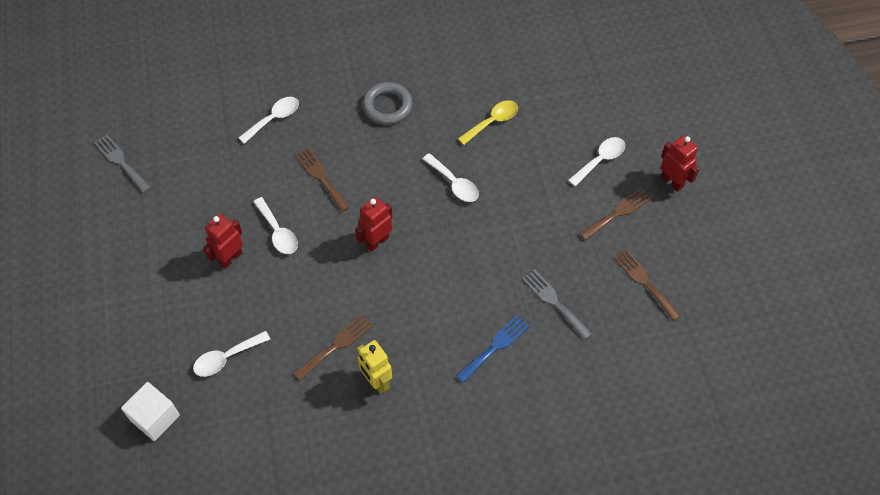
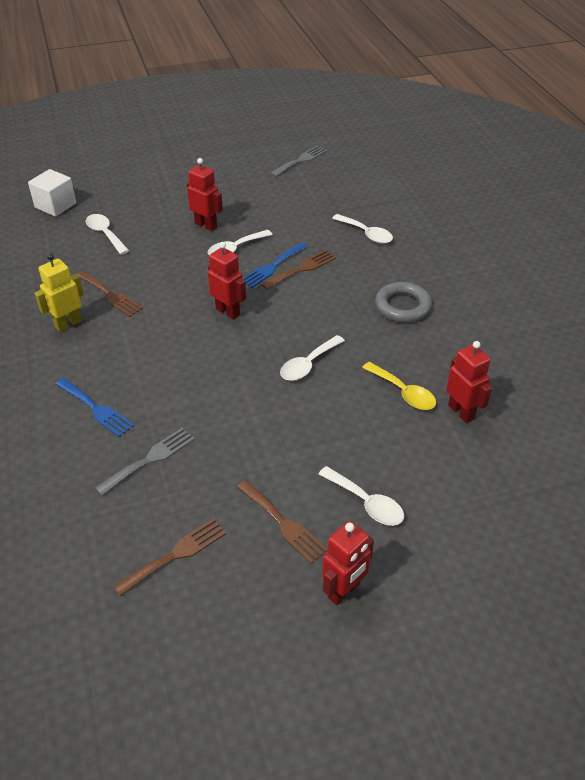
camera: 85 degrees right, 15 degrees down
none -> blue fork [243,242,308,288]
none -> red robot [446,341,492,423]

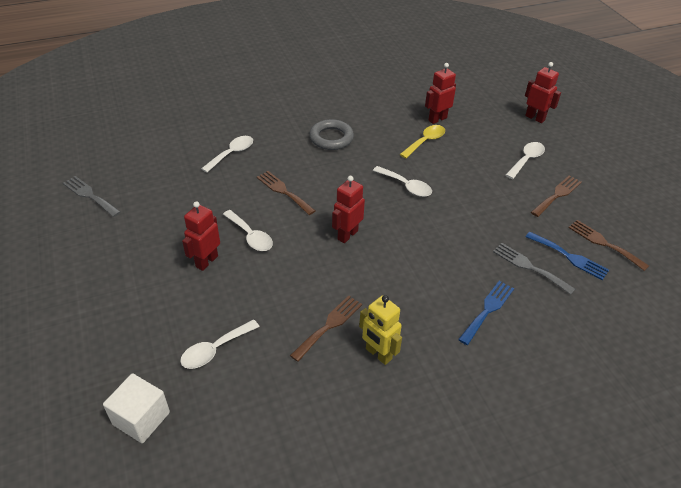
camera: 95 degrees left, 0 degrees up
blue fork [243,242,308,288] -> blue fork moved to [526,232,609,280]
red robot [322,521,374,605] -> red robot moved to [525,62,561,123]

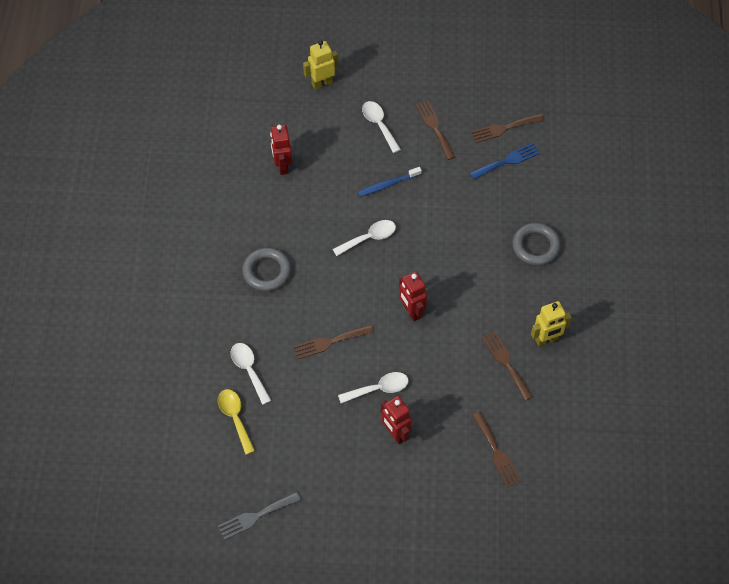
camera: 65 degrees left, 15 degrees up
white cube [103,373,170,443] -> none
white spoon [180,319,259,369] -> brown fork [472,412,521,487]
yellow spoon [400,125,445,158] -> yellow spoon moved to [218,389,255,455]
blue fork [458,281,514,345] -> grey ring [512,223,561,266]
grey fork [493,243,575,295] -> none
red robot [525,62,561,123] -> yellow robot [303,40,338,89]
none -> blue toothbrush [358,167,422,196]

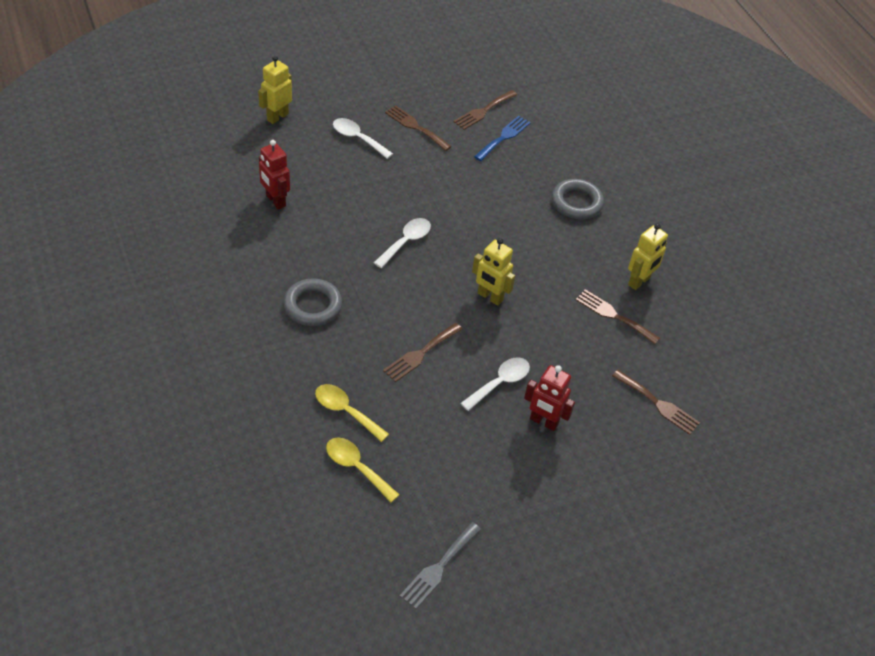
camera: 30 degrees left, 10 degrees down
white spoon [231,343,271,405] -> yellow spoon [315,384,389,442]
blue toothbrush [358,167,422,196] -> none
red robot [399,271,427,321] -> yellow robot [472,238,515,306]

